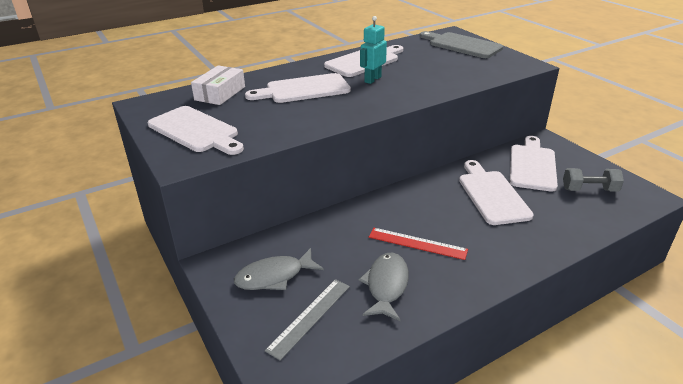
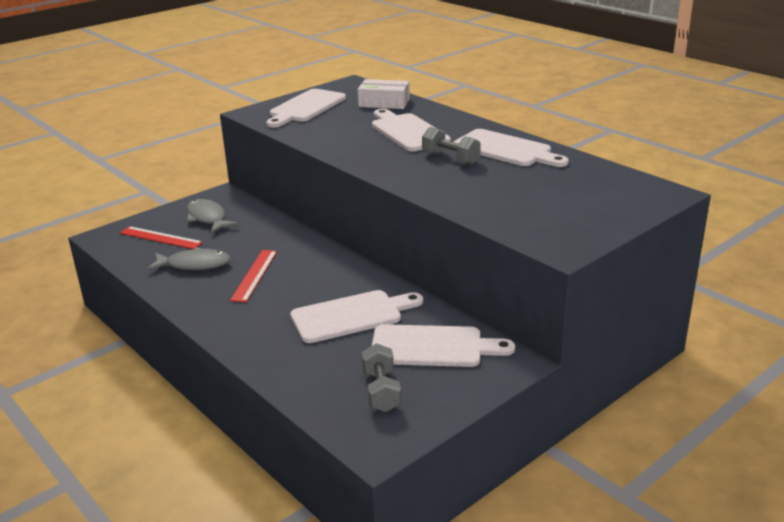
camera: 80 degrees right, 5 degrees down
grey ruler [265,279,350,361] -> red ruler [120,226,203,249]
turquoise robot [360,16,387,84] -> grey dumbbell [422,127,481,165]
grey cutting board [420,31,503,58] -> none

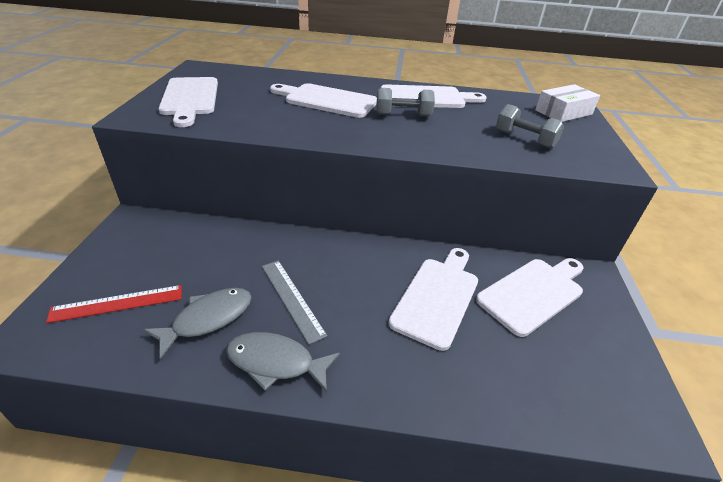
camera: 45 degrees left, 10 degrees up
grey fish [187,199,238,233] -> grey fish moved to [226,332,340,392]
red ruler [230,250,277,302] -> grey ruler [262,261,327,345]
white box [358,79,410,109] -> white box moved to [535,84,600,122]
grey dumbbell [362,343,401,412] -> grey dumbbell moved to [496,104,564,149]

